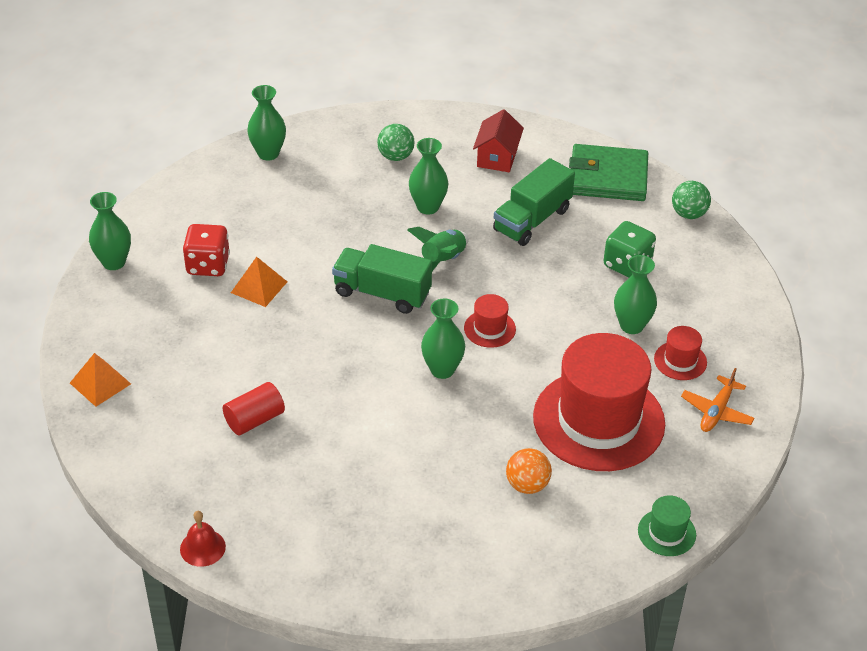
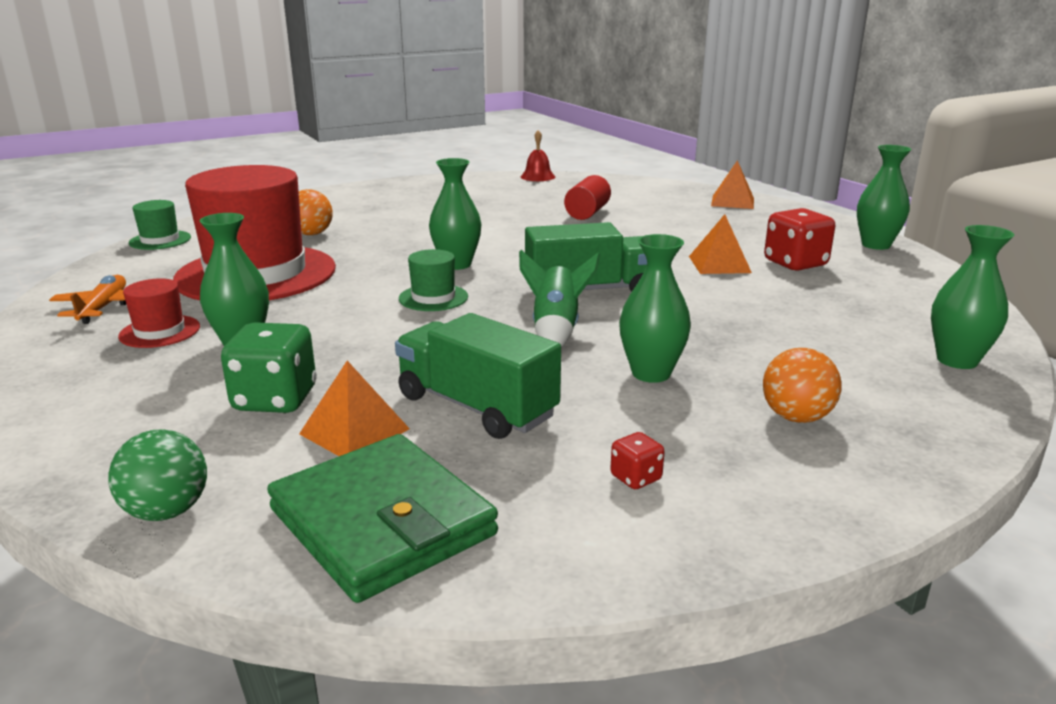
camera: 150 degrees right, 20 degrees down
green ball [377,124,415,161] -> orange ball [763,348,842,423]
red hat [464,294,516,348] -> green hat [399,249,468,311]
red house [473,109,524,172] -> red dice [610,432,665,489]
green truck [493,158,575,246] -> green truck turned 60 degrees counterclockwise [395,313,561,439]
green wallet [569,144,648,201] -> green wallet turned 75 degrees clockwise [267,434,498,603]
none -> orange pyramid [299,361,410,456]

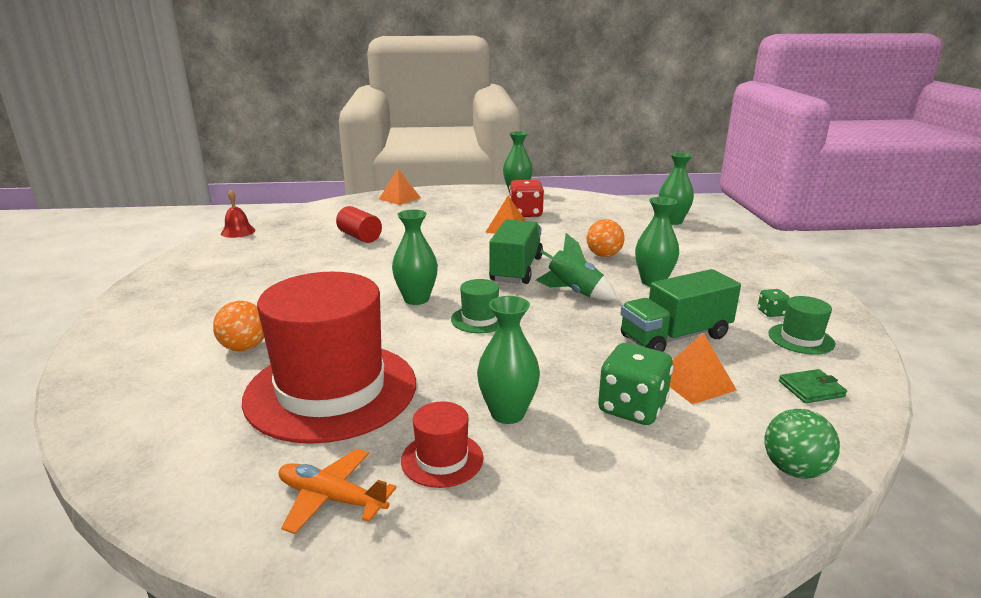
camera: 65 degrees left, 0 degrees up
green hat [129,200,191,250] -> green hat moved to [768,296,835,355]
green wallet [267,434,498,603] -> green wallet [779,369,847,403], size x0.42
red dice [610,432,665,489] -> green dice [758,289,790,317]
orange ball [763,348,842,423] -> orange ball moved to [587,219,625,257]

